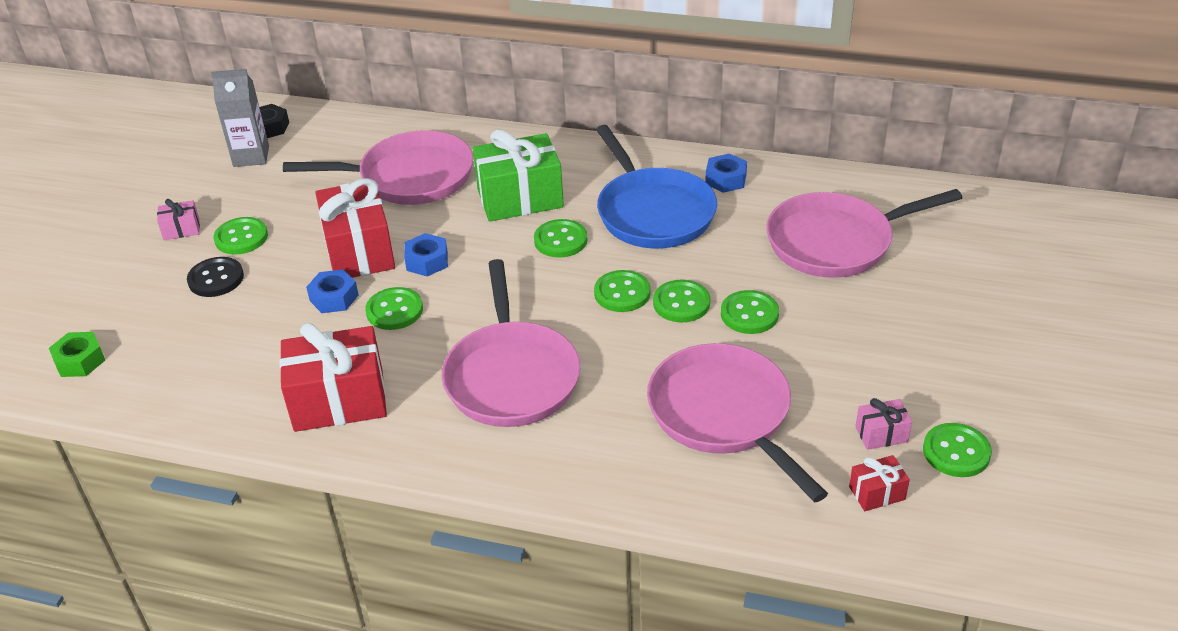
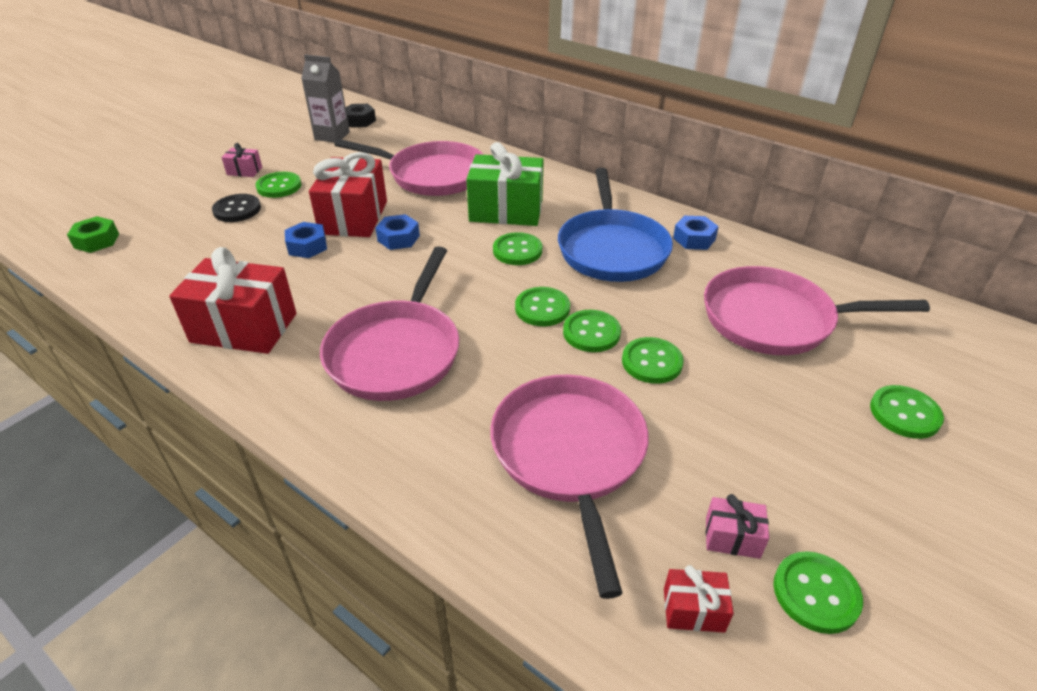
camera: 20 degrees right, 0 degrees up
green button [365,287,423,330] -> green button moved to [870,385,944,439]

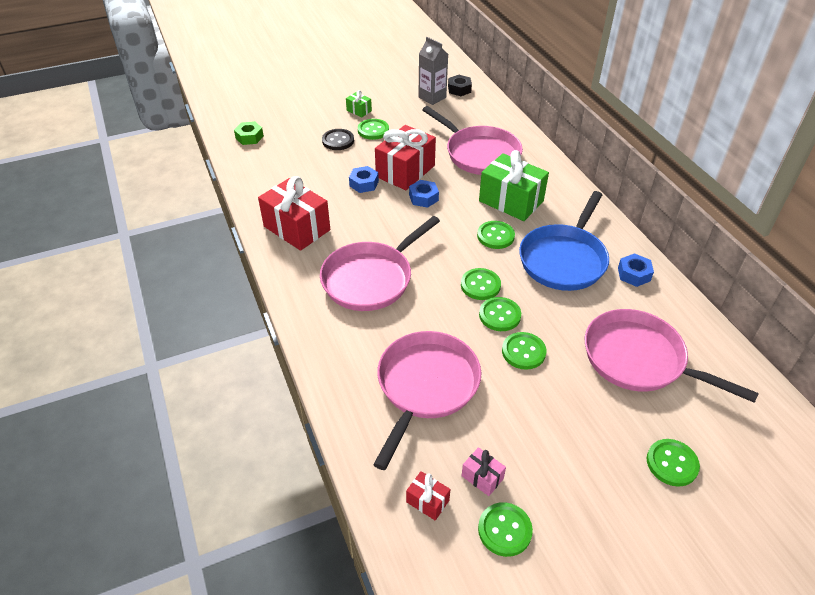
camera: 30 degrees right, 5 degrees up
pink gift [221,143,262,177] -> green gift [346,90,372,117]

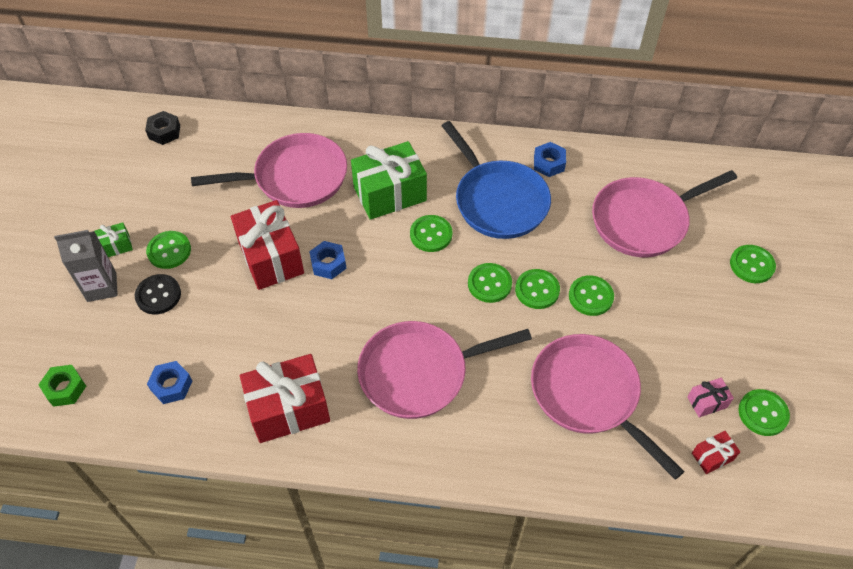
camera: 60 degrees left, 10 degrees up
pink pan [320,216,440,311] -> pink pan turned 90 degrees clockwise [357,321,532,419]
blue nut [349,166,379,193] -> blue nut moved to [147,361,192,404]
grey carton [418,37,448,105] -> grey carton moved to [54,230,118,302]

